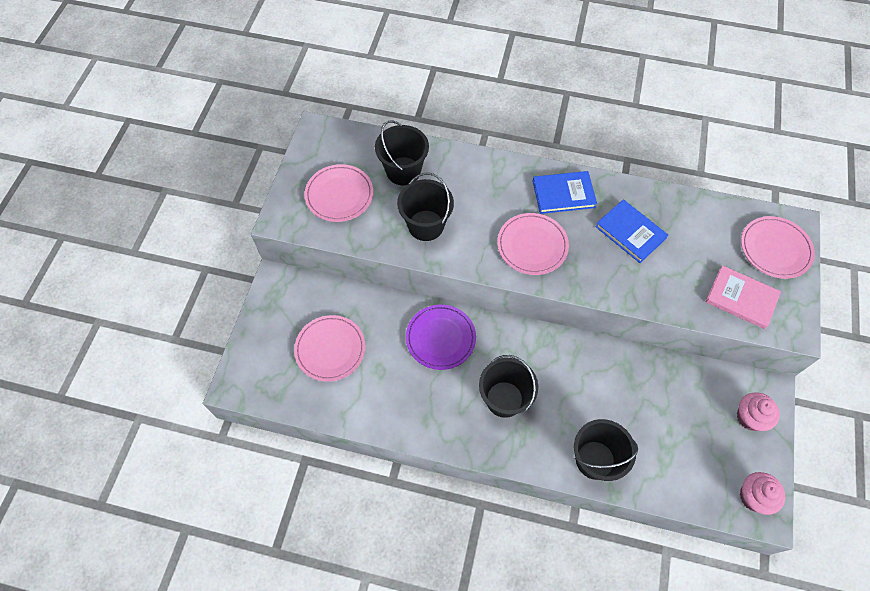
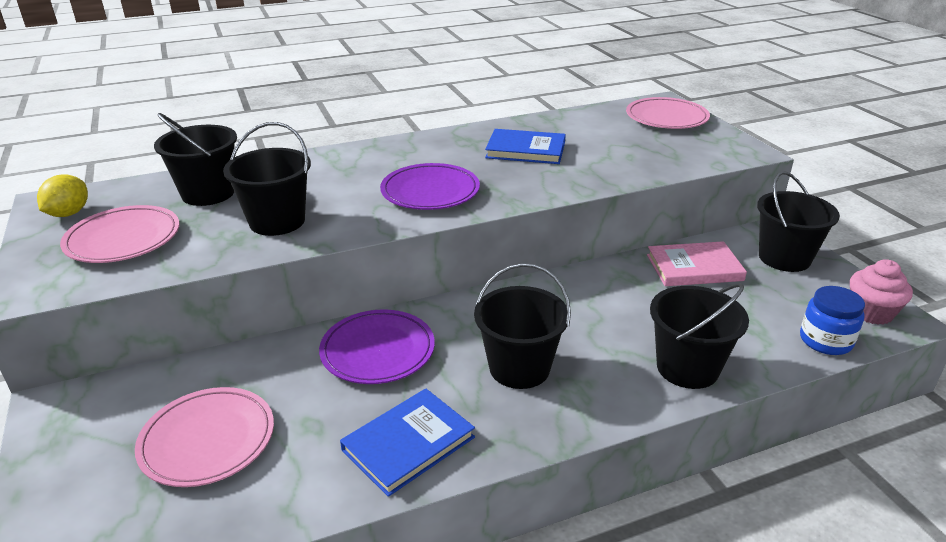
camera: 35 degrees left, 30 degrees down
pink plate [497,213,569,275] -> purple plate [380,163,480,210]
blue book [533,171,597,214] -> blue book moved to [340,388,475,497]
pink book [706,265,781,329] -> pink book moved to [647,241,747,286]
pink cupcake [737,393,780,431] -> black bucket [757,171,840,272]
none -> yellow lemon [37,175,88,217]
none -> blue jar [800,286,865,355]

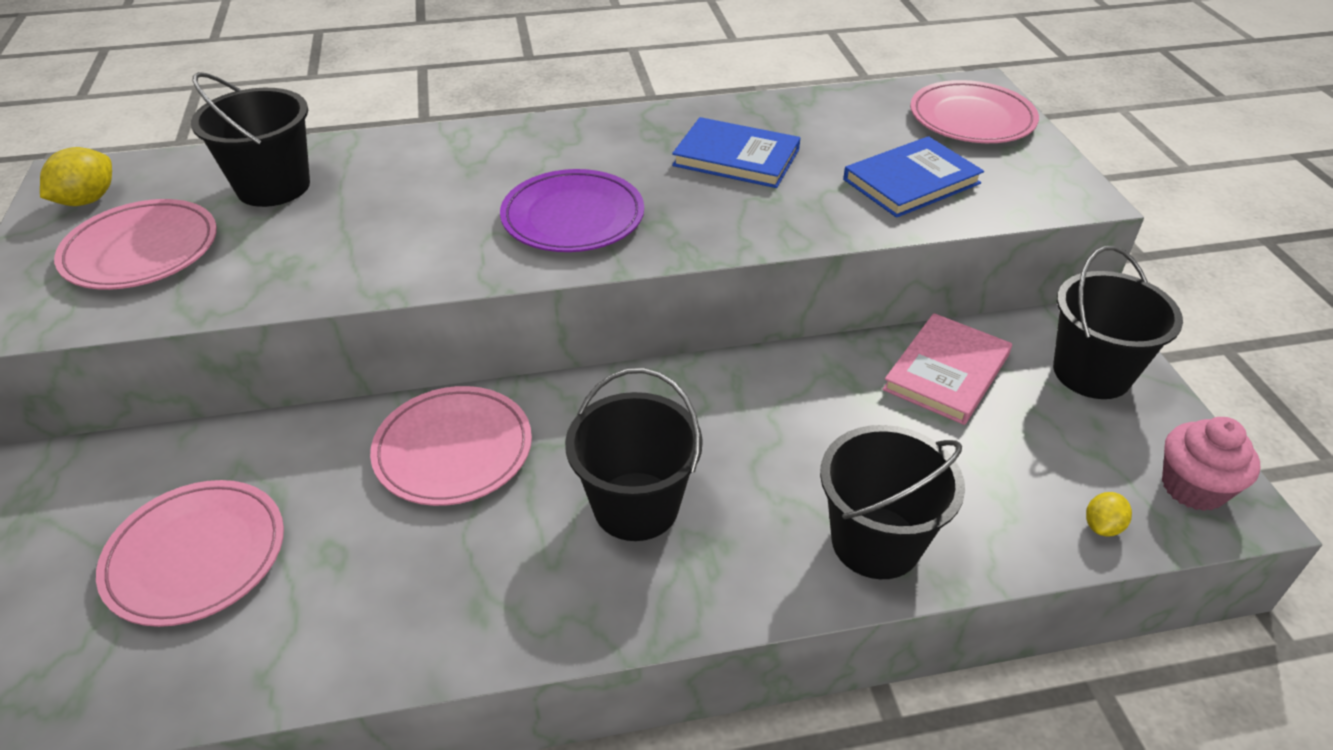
camera: 10 degrees right, 10 degrees up
black bucket [223,122,311,236] -> none
purple plate [319,309,435,384] -> pink plate [370,386,532,506]
blue book [340,388,475,497] -> blue book moved to [843,136,984,218]
pink book [647,241,747,286] -> pink book turned 60 degrees counterclockwise [882,313,1012,425]
blue jar [800,286,865,355] -> yellow lemon [1086,492,1132,536]

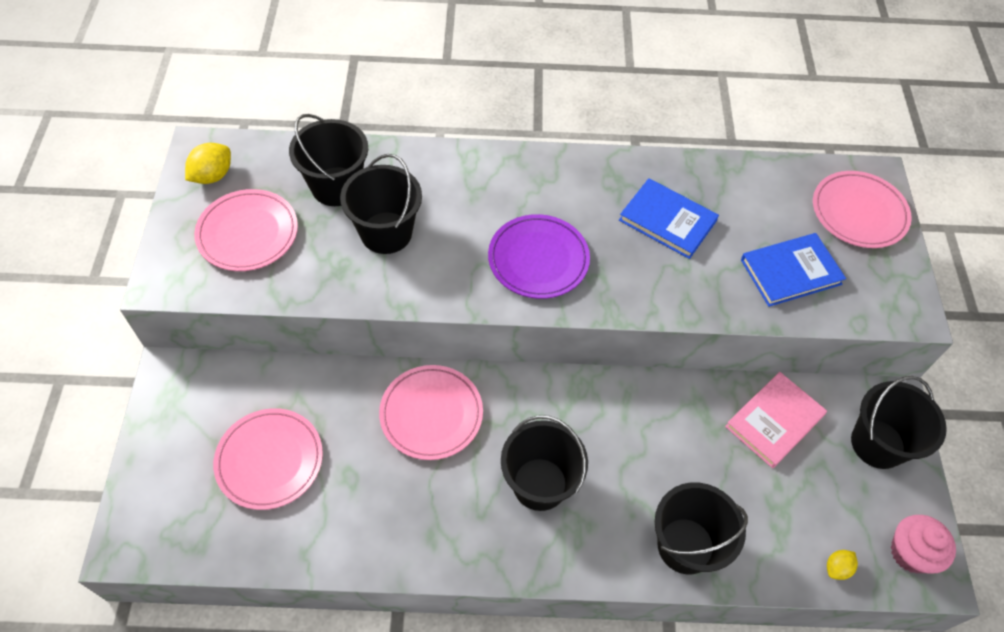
camera: 10 degrees right, 15 degrees up
none -> black bucket [340,154,422,254]

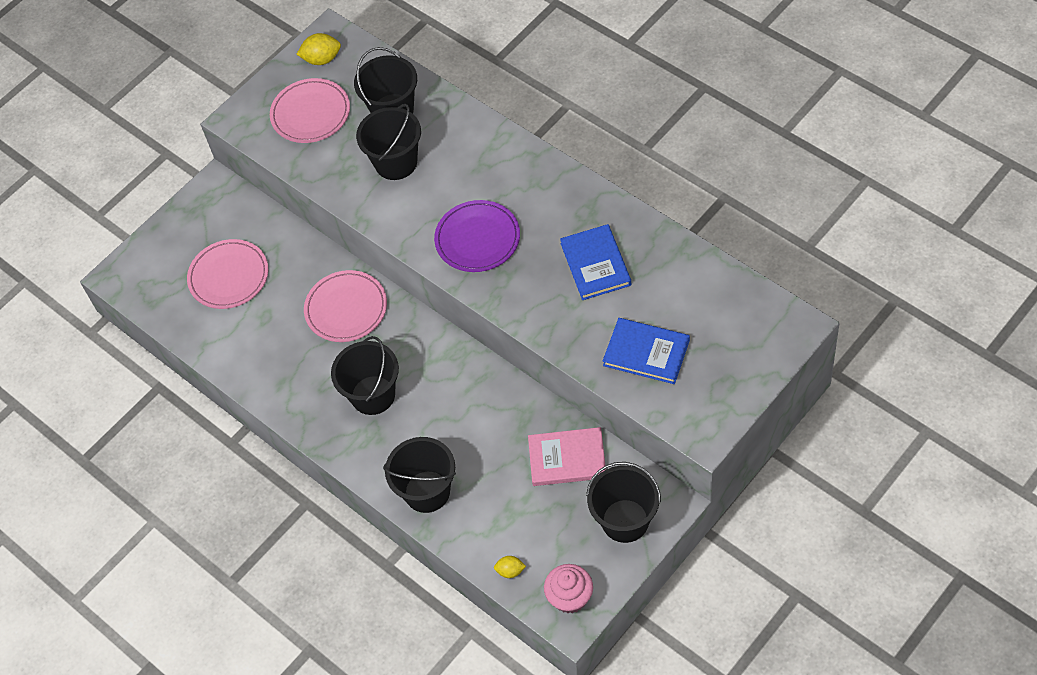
camera: 50 degrees right, 0 degrees up
pink plate [813,171,912,248] -> none

